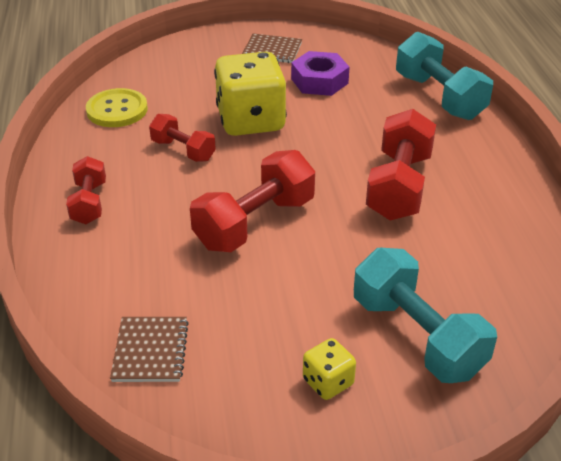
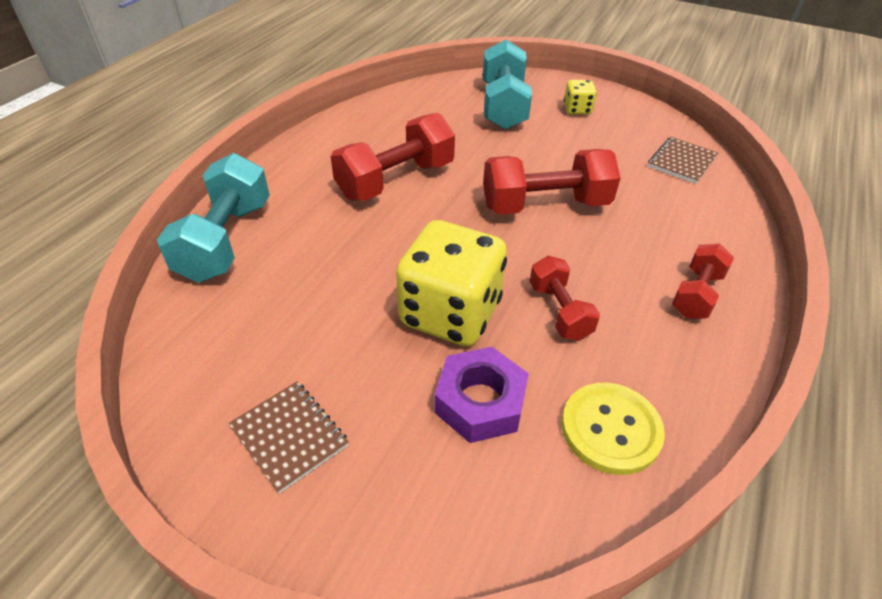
camera: 145 degrees left, 5 degrees up
purple nut [291,51,349,96] -> purple nut moved to [434,347,529,443]

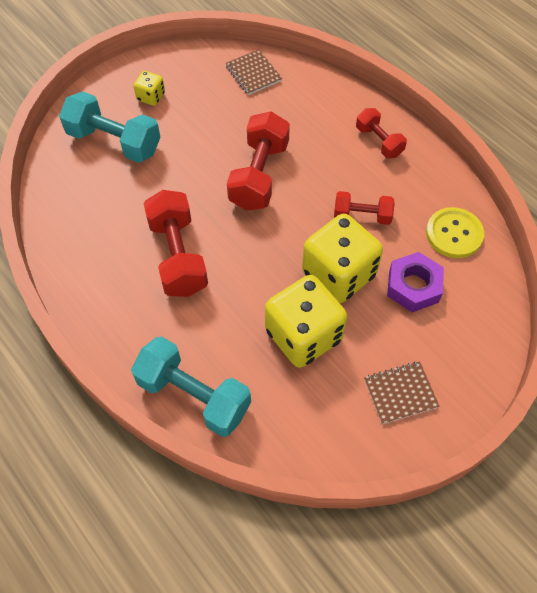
camera: 65 degrees left, 15 degrees up
none -> yellow dice [265,275,347,368]

